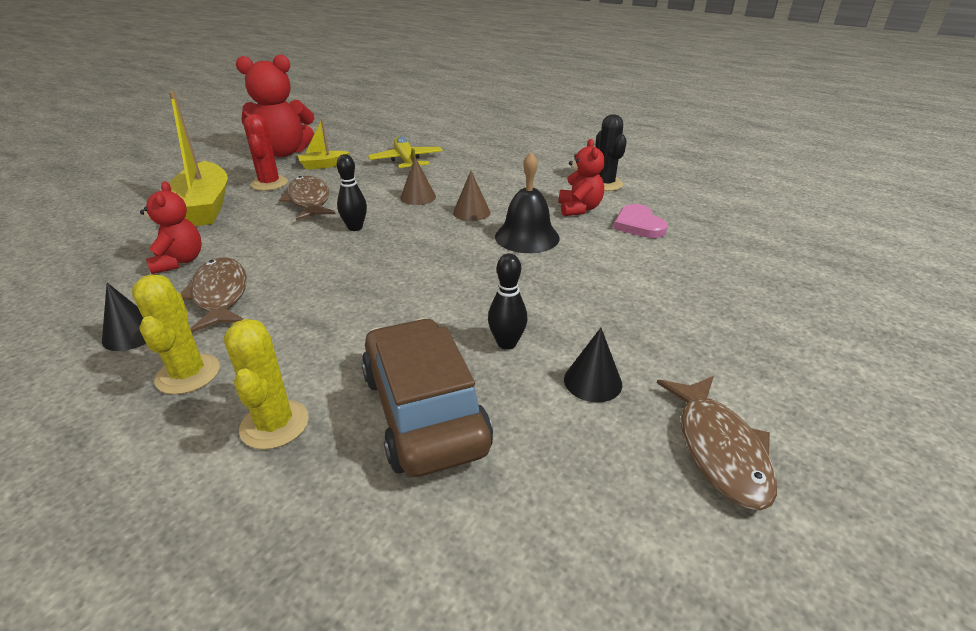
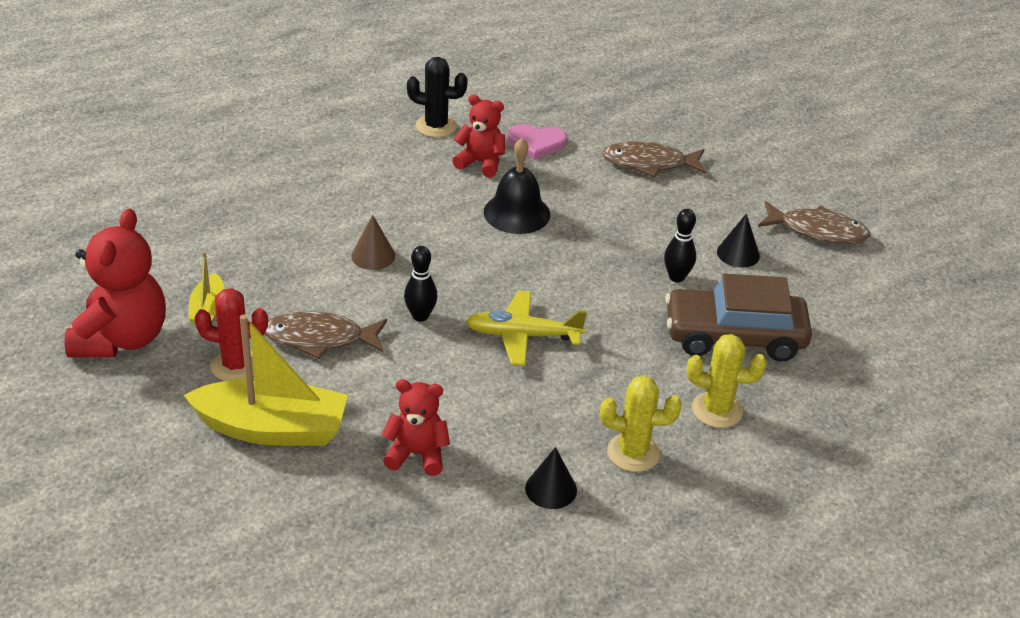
camera: 70 degrees left, 5 degrees up
brown fish [180,257,247,333] -> brown fish moved to [602,141,707,178]
yellow plane [368,137,443,168] -> yellow plane moved to [466,290,587,366]
brown cone [453,171,490,221] -> none

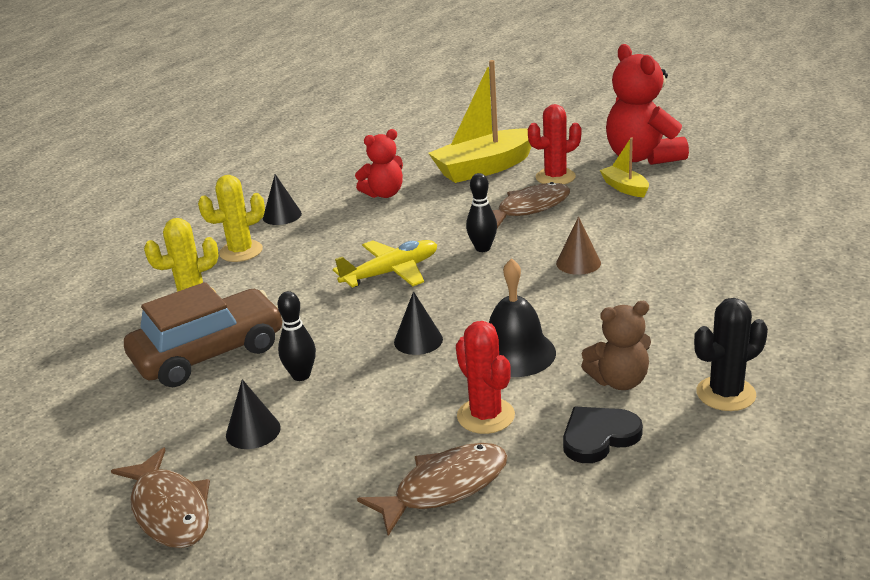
camera: 150 degrees right, 10 degrees down
red teddy bear [452,95,505,178] -> brown teddy bear [581,301,651,390]
pink heart [507,124,567,160] -> black heart [563,406,643,463]
brown fish [758,201,871,244] -> brown fish turned 105 degrees counterclockwise [111,447,210,548]
none -> black cone [394,291,443,355]
none -> red cactus [456,321,515,434]

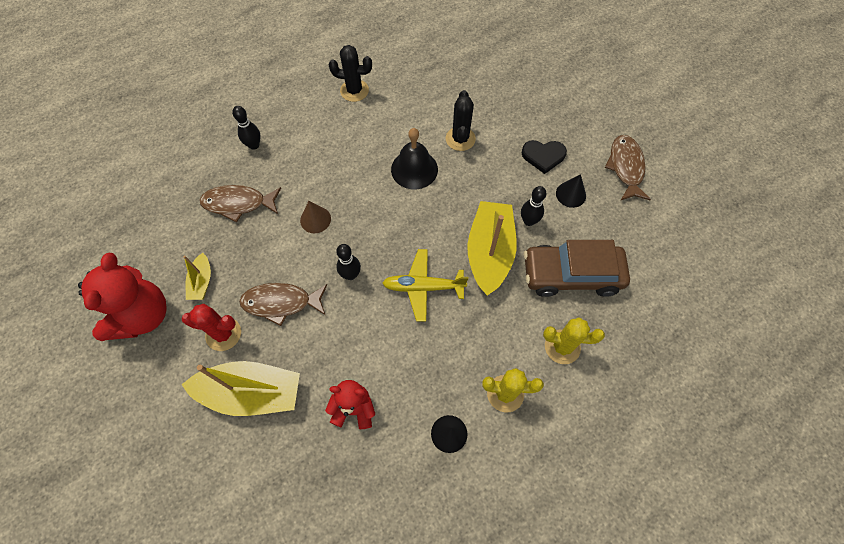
camera: 150 degrees left, 35 degrees up
brown fish [357,443,508,536] -> brown fish moved to [199,185,281,223]
black cone [394,291,443,355] -> none
red cactus [456,321,515,434] -> black cactus [446,90,476,151]
black heart [563,406,643,463] -> black heart moved to [522,140,567,174]
brown teddy bear [581,301,651,390] -> none
none -> black bowling pin [232,106,260,150]
none -> yellow boat [467,201,517,296]

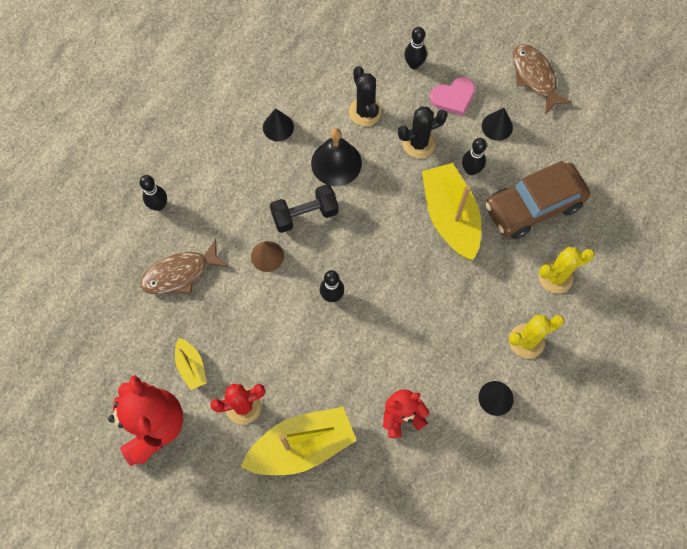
camera: 25 degrees left, 5 degrees up
brown fish [239,283,327,326] -> none
black cactus [329,45,372,102] -> black cactus moved to [398,107,448,158]
yellow plane [382,249,468,322] -> none
black heart [522,140,567,174] -> pink heart [430,77,475,116]
none -> black cone [263,108,294,141]
none -> black dumbbell [270,184,339,233]
none -> black bowling pin [404,27,427,69]

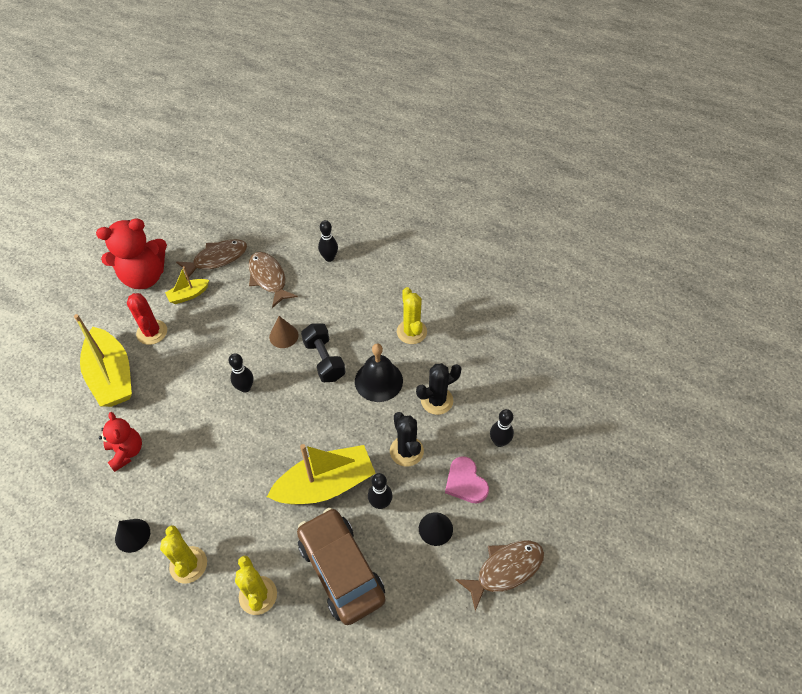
camera: 85 degrees right, 15 degrees down
black cone [263,108,294,141] -> yellow cactus [397,287,427,344]
none -> brown fish [176,239,247,279]

